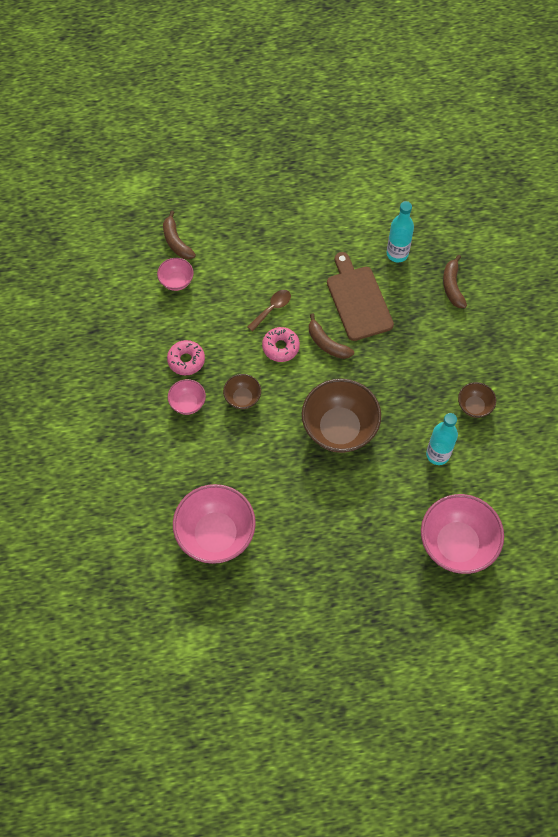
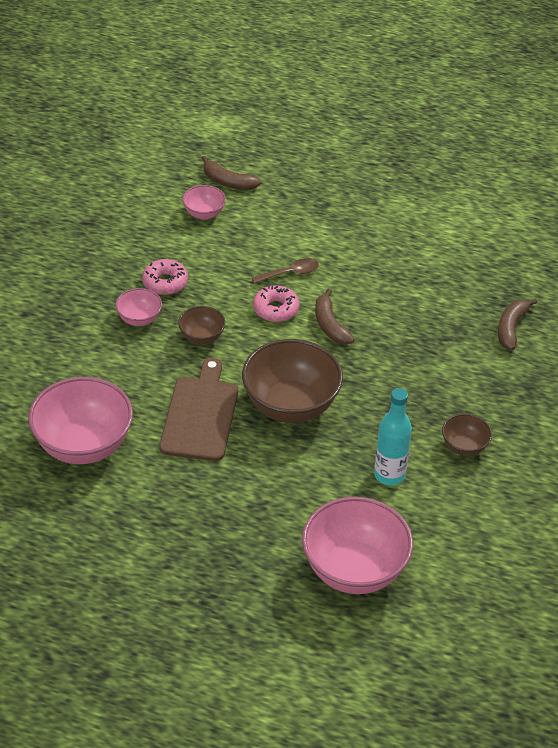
camera: 25 degrees right, 20 degrees down
brown banana [163,211,196,260] -> brown banana turned 60 degrees counterclockwise [202,156,262,190]
brown cutting board [327,252,394,341] -> brown cutting board moved to [159,358,238,461]
turquoise bottle [387,201,414,263] -> none

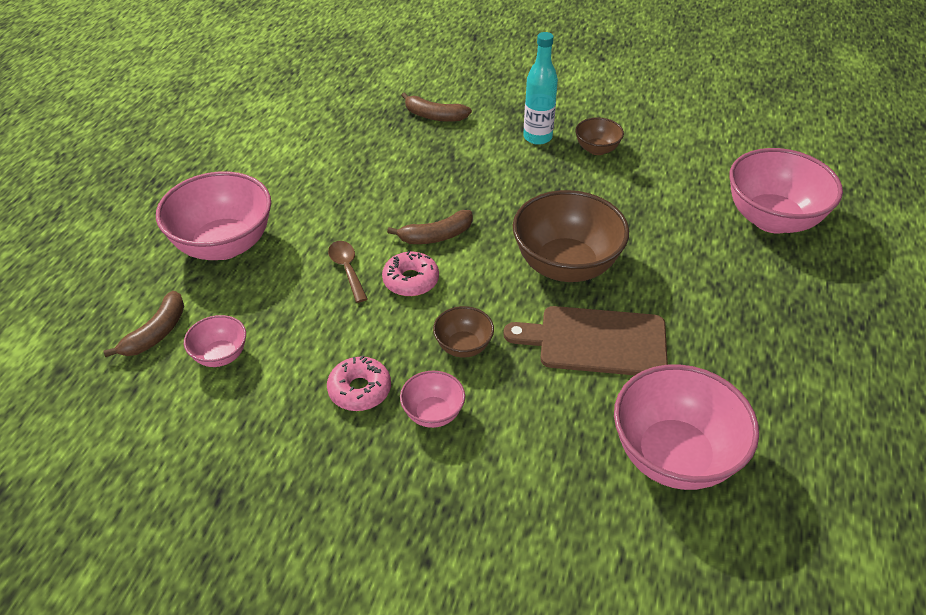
camera: 90 degrees left, 0 degrees up
turquoise bottle [374,388,412,486] -> turquoise bottle moved to [523,32,558,145]
none -> pink bowl [156,171,271,260]

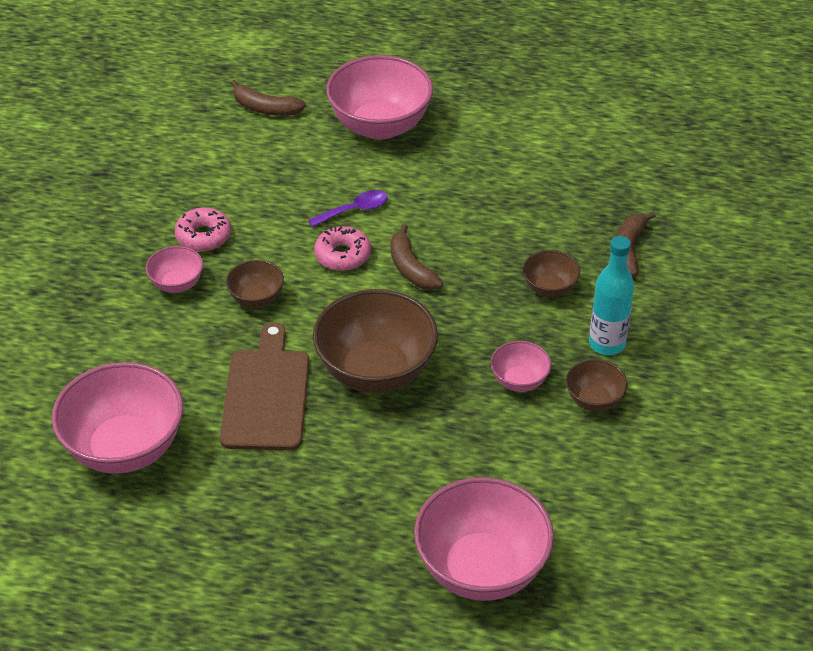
camera: 85 degrees right, 0 degrees up
pink bowl [184,315,246,367] -> pink bowl moved to [491,341,552,392]
brown spoon [328,241,368,303] -> purple spoon [308,190,388,227]
none -> brown bowl [523,250,580,297]

